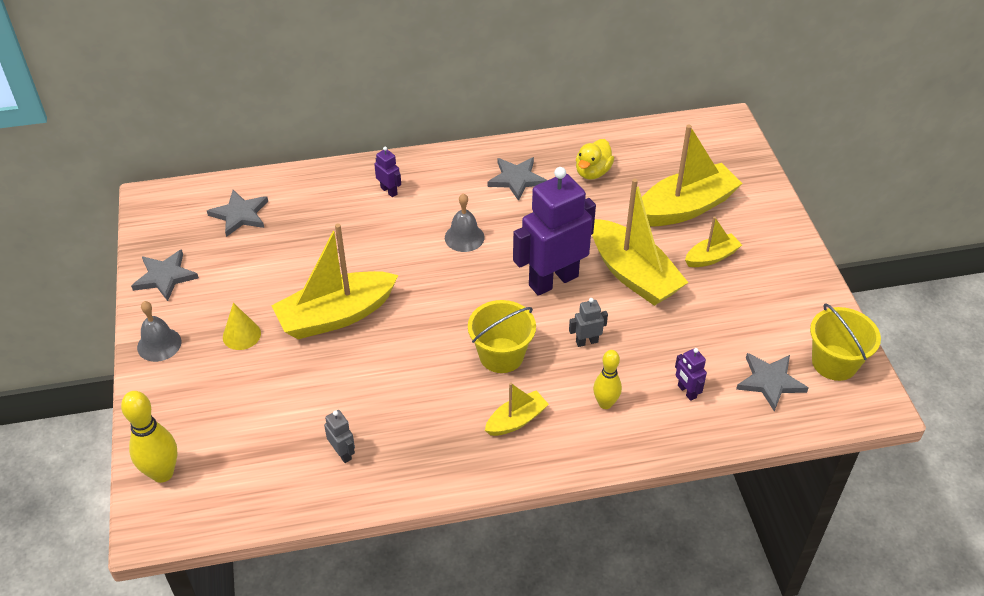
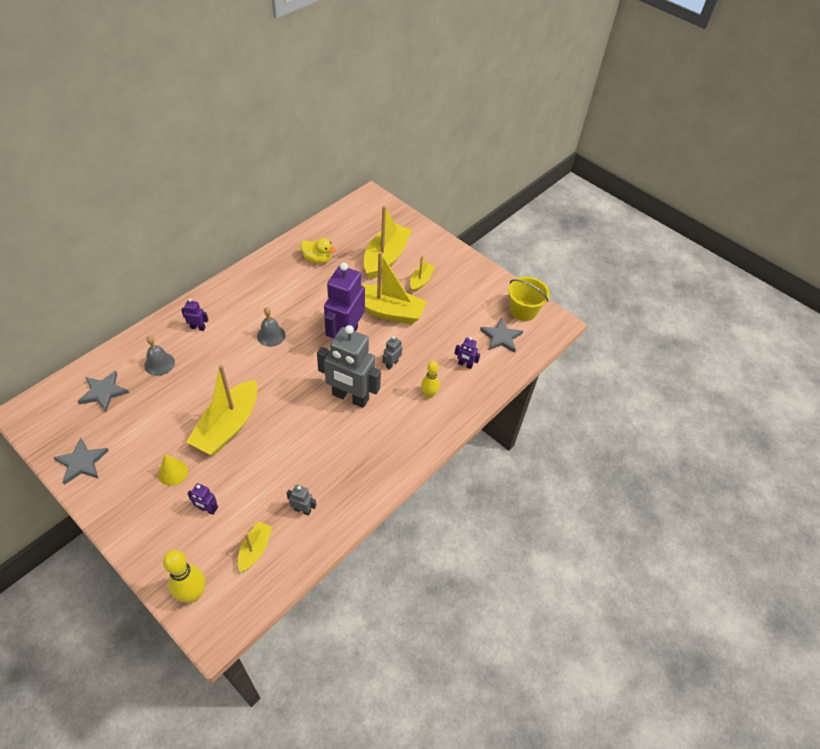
camera: 40 degrees left, 5 degrees up
grey bell [137,301,181,362] -> grey bell moved to [144,336,175,376]
yellow bucket [468,300,536,373] -> grey robot [317,325,381,408]
yellow boat [485,383,549,436] -> yellow boat moved to [238,521,272,572]
grey star [487,157,547,201] -> none
yellow duck [576,139,614,180] -> yellow duck turned 60 degrees counterclockwise [300,238,336,264]
none -> purple robot [187,483,218,515]

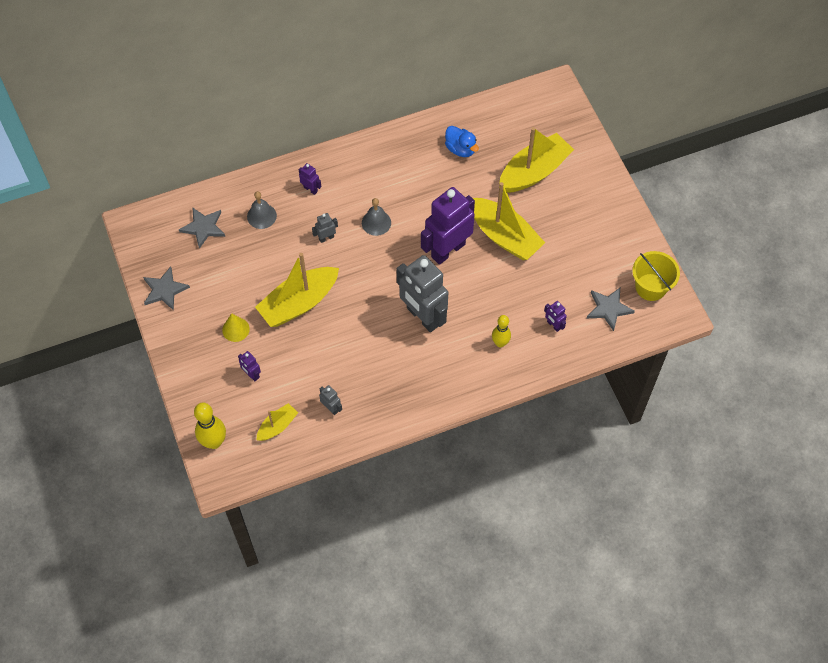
camera: 30 degrees right, 10 degrees up
yellow duck [300,238,336,264] -> blue duck [445,126,479,157]
grey robot [382,336,402,370] -> grey robot moved to [312,213,338,243]
yellow boat [410,256,435,292] -> none

